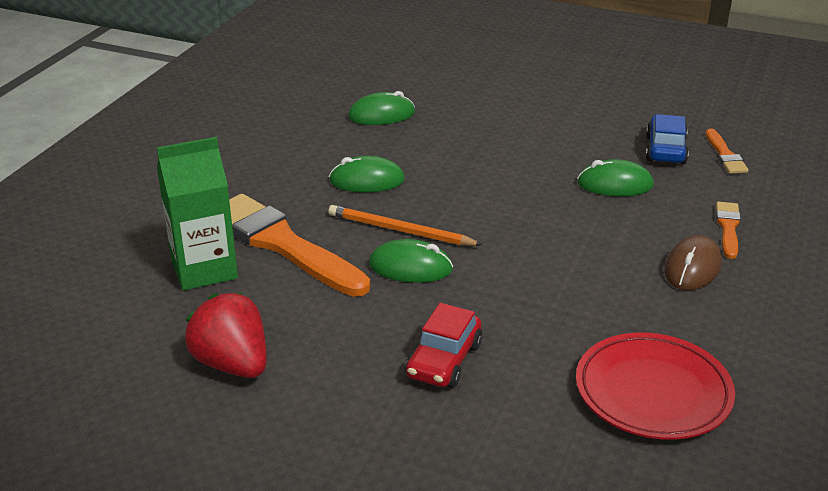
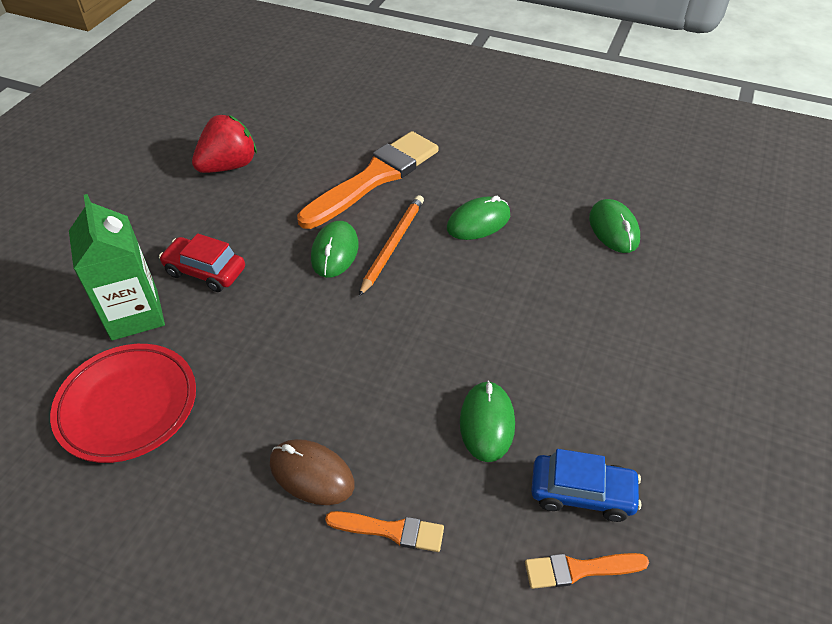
camera: 90 degrees right, 15 degrees up
green carton [157,137,238,291] -> green carton moved to [69,194,165,341]
green mouse [329,156,405,192] -> green mouse turned 60 degrees clockwise [447,196,510,240]

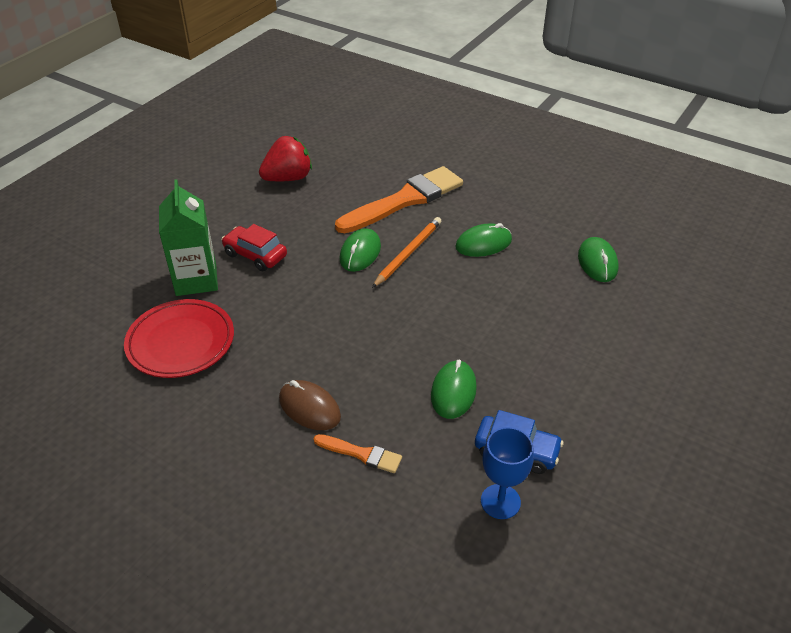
camera: 10 degrees right, 5 degrees down
orange brush [525,553,649,589] -> blue goblet [481,427,534,519]

